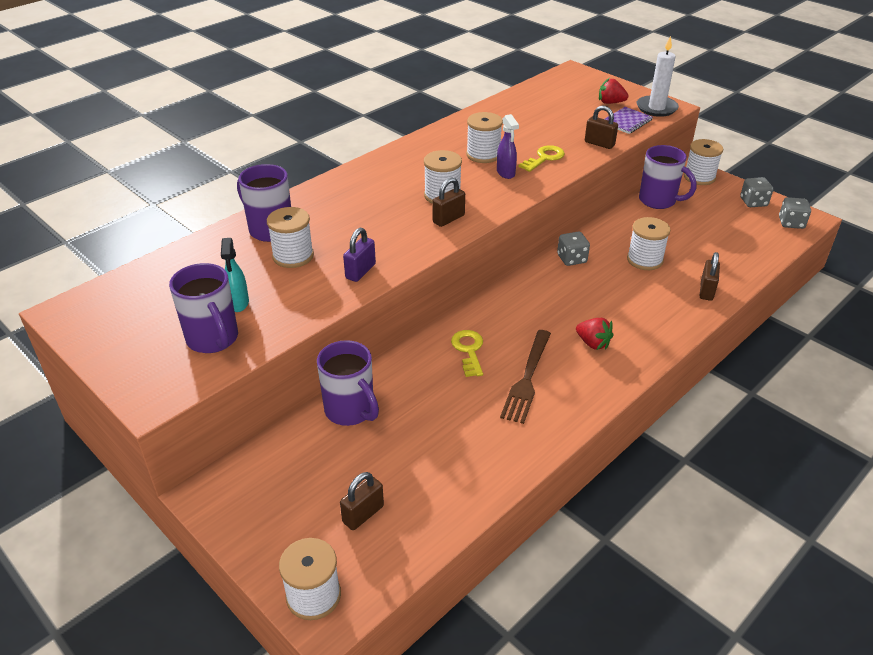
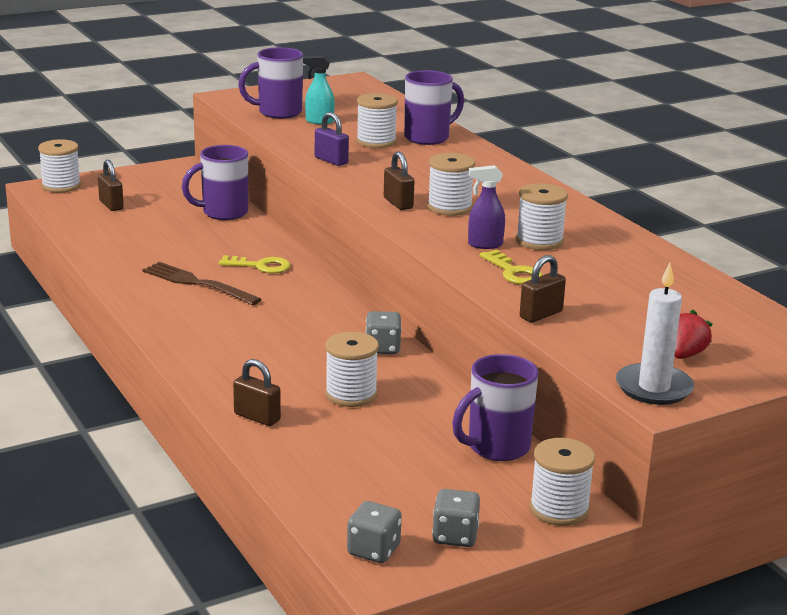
camera: 105 degrees right, 15 degrees down
red strawberry [576,318,614,350] -> none
purple notebook [605,107,653,134] -> none

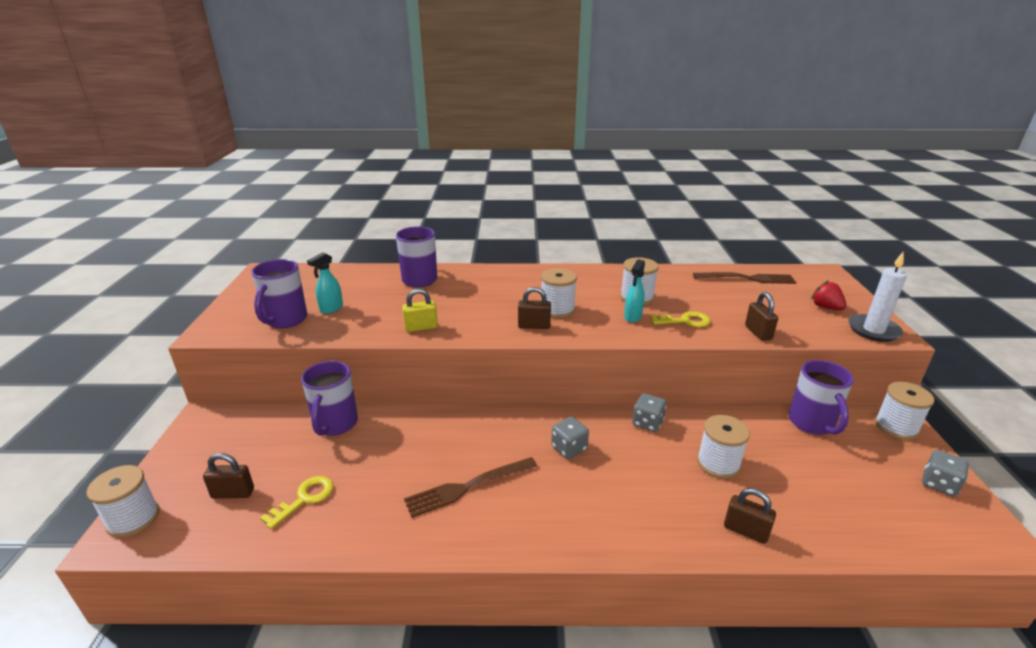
camera: 60 degrees left, 5 degrees up
yellow key [219,255,290,273] -> yellow key moved to [260,476,334,529]
brown padlock [233,359,281,426] -> brown padlock turned 60 degrees clockwise [724,488,776,544]
purple padlock [315,112,349,166] -> yellow padlock [402,288,438,332]
grey dice [347,501,402,563] -> grey dice moved to [551,417,589,459]
white spool [356,93,398,148] -> none
purple spray bottle [468,165,505,249] -> turquoise spray bottle [624,259,645,323]
none -> brown fork [693,272,796,284]

